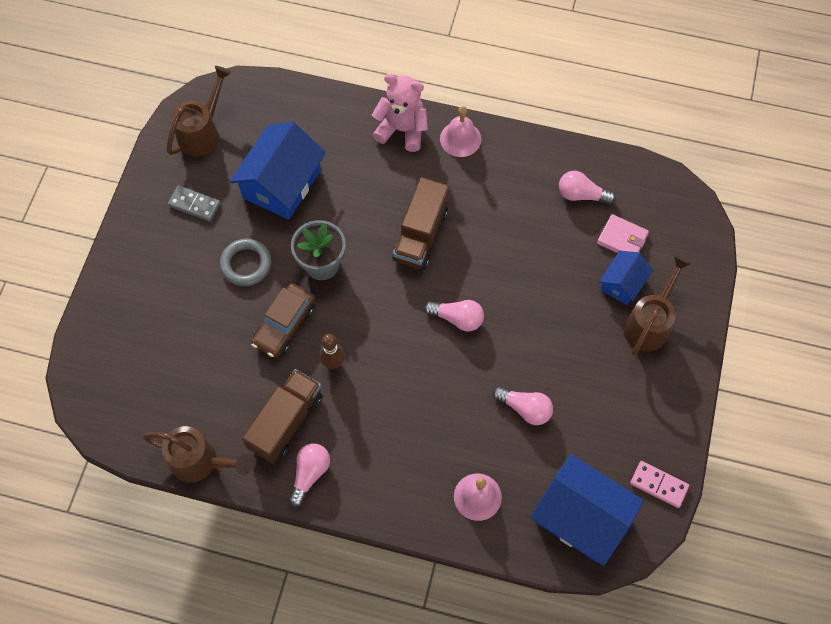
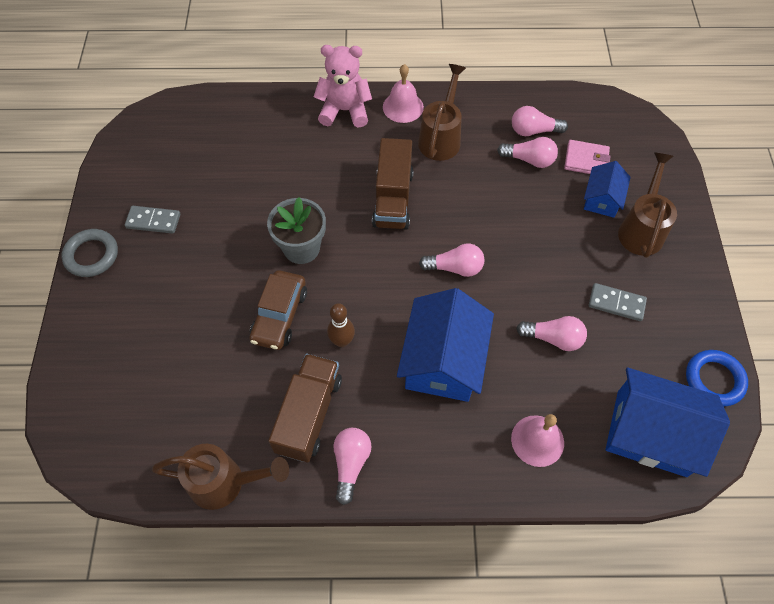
camera: 15 degrees left, 5 degrees down
brown watering can [167,66,232,157] -> brown watering can moved to [418,64,466,161]
grey ring [220,239,272,286] -> grey ring moved to [62,229,118,277]
blue house [230,122,326,220] -> blue house moved to [397,288,494,402]
pink domino [630,461,689,508] -> blue ring [686,350,748,407]
none -> pink light bulb [497,137,558,168]
none -> grey domino [589,283,647,321]

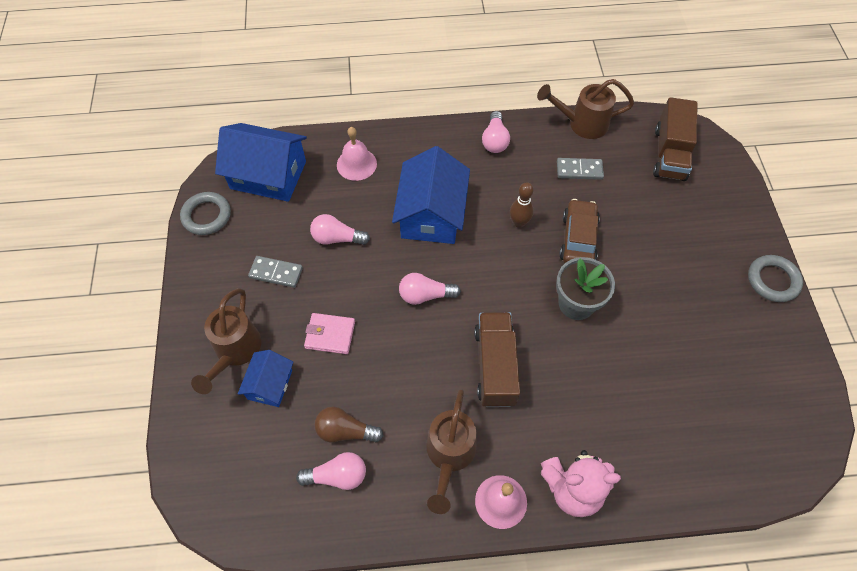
camera: 175 degrees right, 0 degrees up
grey domino [125,206,180,234] -> grey domino moved to [557,158,604,180]
brown truck [268,354,342,462] -> brown truck moved to [653,97,697,181]
pink light bulb [497,137,558,168] -> brown light bulb [315,406,384,443]
pink wallet [564,140,611,174] -> pink wallet moved to [304,313,355,354]
blue ring [686,350,748,407] -> grey ring [180,192,231,235]

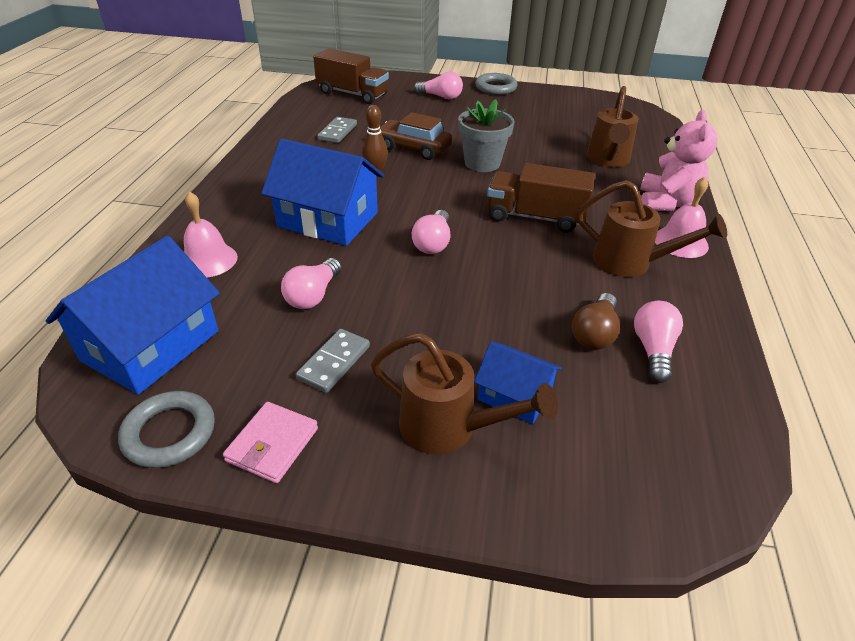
camera: 75 degrees left, 20 degrees down
pink wallet [304,313,355,354] -> pink wallet moved to [223,402,318,483]
pink light bulb [482,111,510,153] -> pink light bulb moved to [414,71,463,99]
brown watering can [537,79,634,139] -> brown watering can moved to [586,86,638,167]

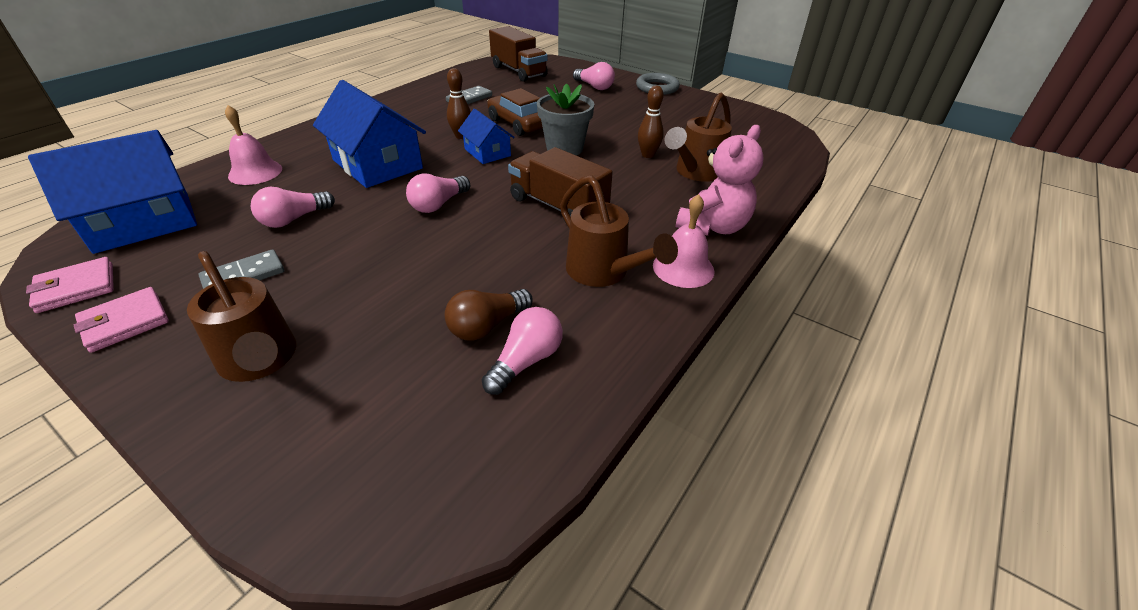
camera: 25 degrees right, 0 degrees up
grey ring [118,391,215,468] -> pink wallet [26,257,114,313]
blue house [474,342,562,424] -> blue house moved to [458,109,515,164]
none -> brown bowling pin [638,85,664,158]

